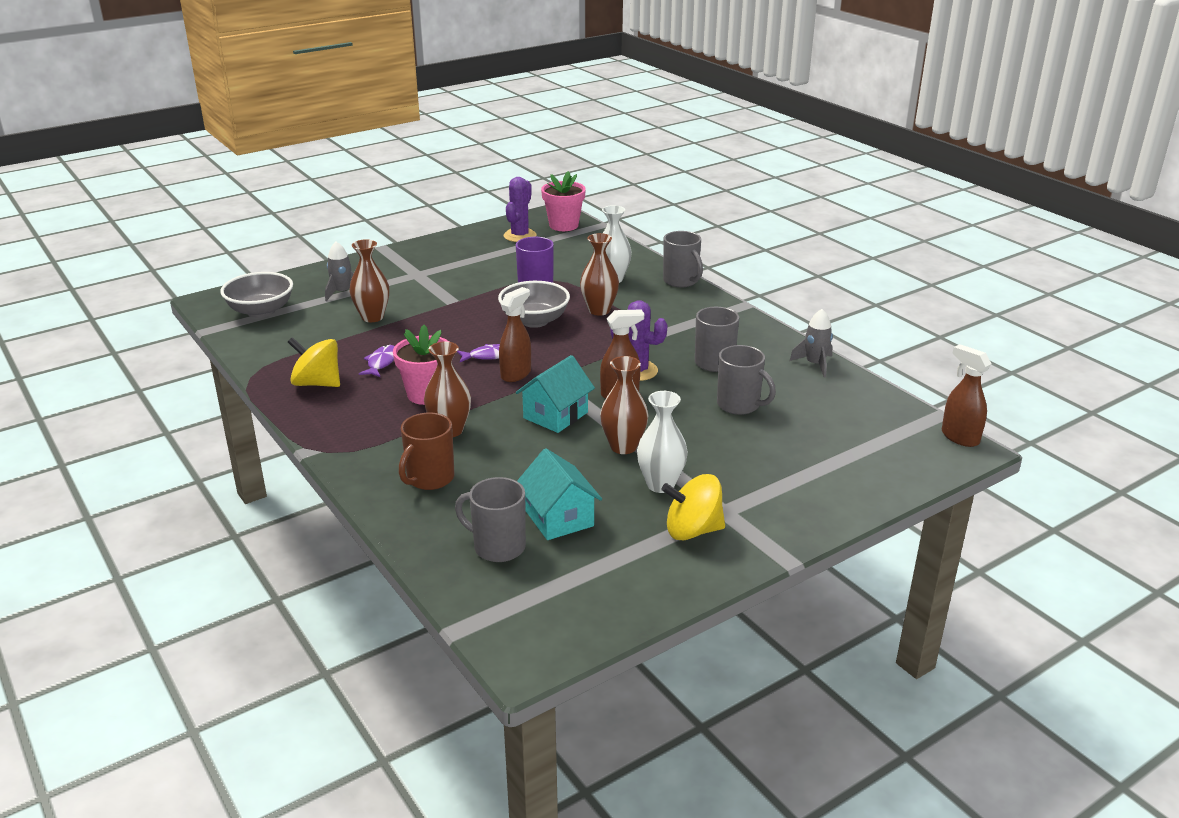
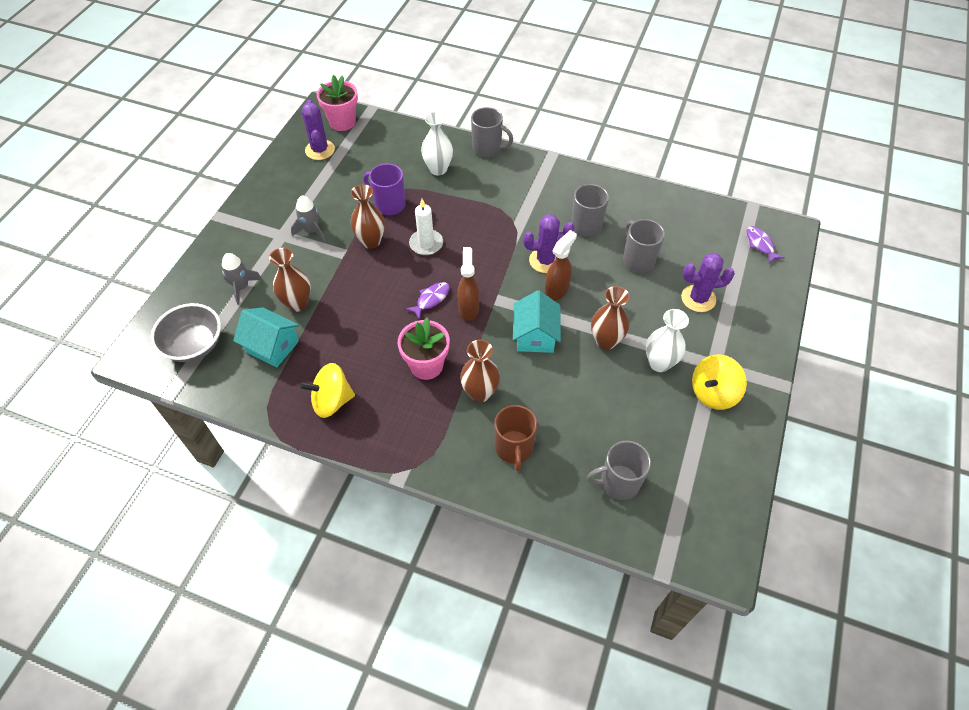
camera: 35 degrees left, 25 degrees up
purple fish [359,345,395,377] -> purple fish moved to [747,226,785,263]
grey bowl [498,281,570,328] -> white candle [409,199,443,255]
turquoise house [517,448,602,540] -> turquoise house moved to [233,307,299,368]
brown vase [580,233,619,316] -> brown vase moved to [351,184,385,249]
grey mug [717,345,776,415] -> grey mug turned 120 degrees counterclockwise [623,219,665,273]
grey rocket [790,309,833,377] -> grey rocket moved to [291,196,326,242]
brown spray bottle [942,344,991,447] -> none
none -> purple cactus [681,253,735,312]

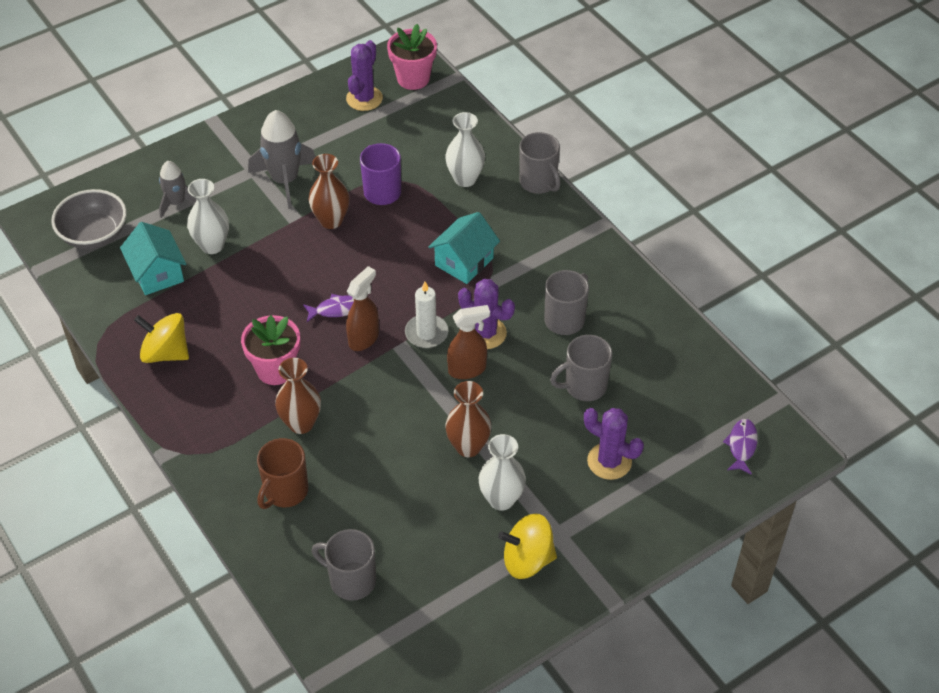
camera: 35 degrees right, 5 degrees down
brown vase [269,248,311,312] -> white vase [187,179,229,254]
grey rocket [291,196,326,242] -> grey rocket [248,110,315,209], size x1.63
white candle [409,199,443,255] -> white candle moved to [405,281,448,348]
turquoise house [513,290,561,353] -> turquoise house moved to [428,212,500,284]
grey mug [623,219,665,273] -> grey mug turned 120 degrees counterclockwise [550,335,612,401]

